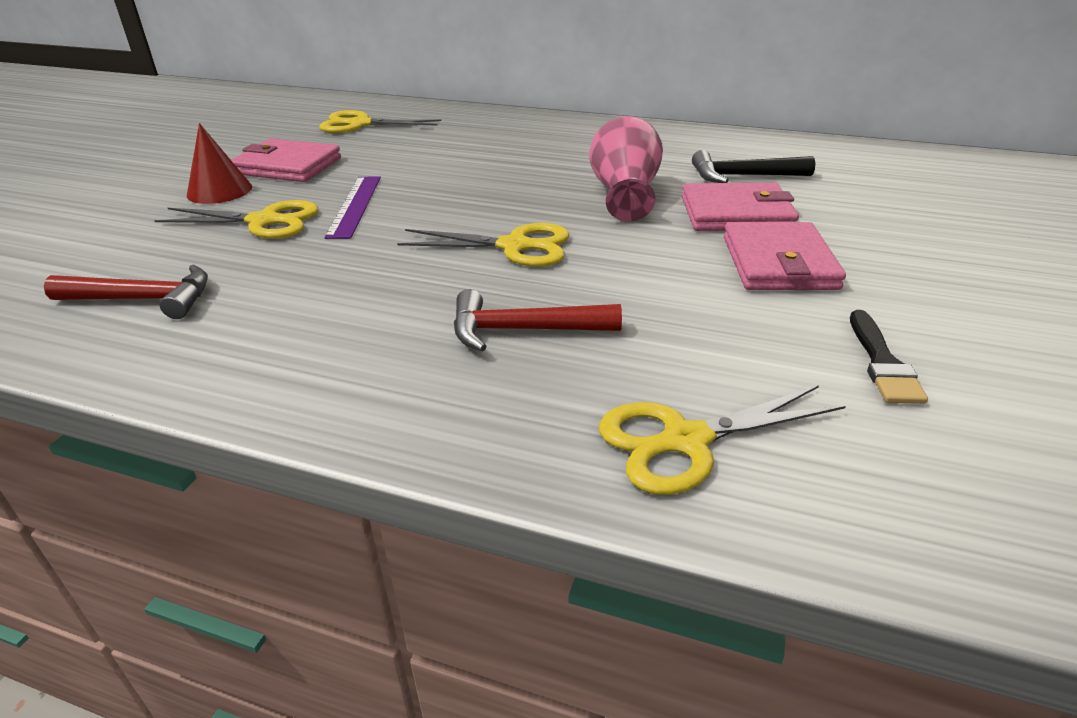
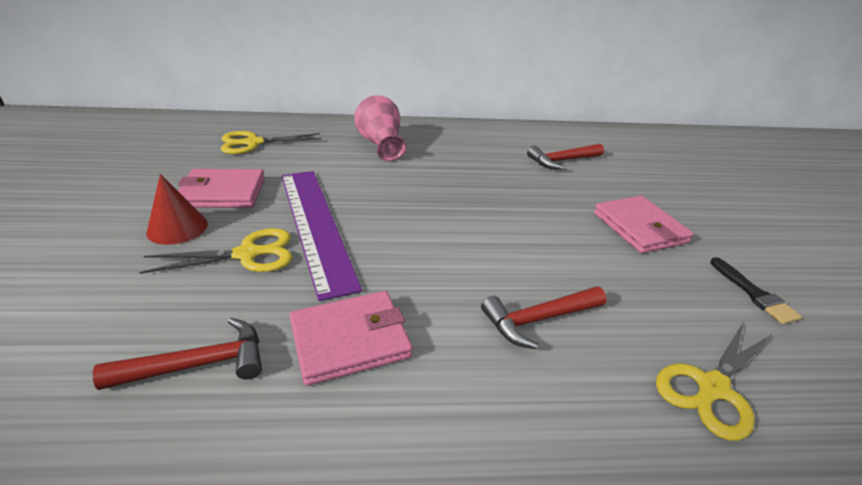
camera: 25 degrees left, 0 degrees up
purple ruler [325,176,381,239] -> purple ruler [282,171,362,301], size x1.83
yellow scissors [397,223,570,267] -> none
pink vase [589,116,663,221] -> pink vase moved to [354,95,407,161]
pink wallet [682,183,799,231] -> pink wallet moved to [289,291,413,386]
black hammer [692,150,816,183] -> red hammer [527,144,604,170]

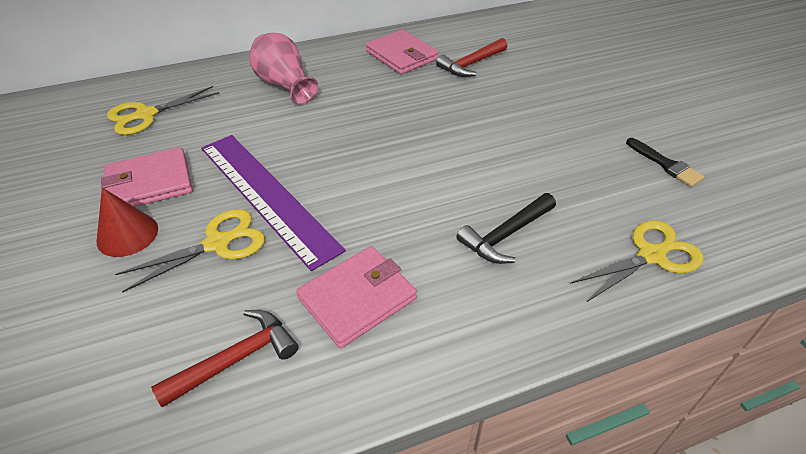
camera: 15 degrees left, 10 degrees up
red hammer [481,286,606,349] -> black hammer [456,193,556,264]
pink wallet [594,196,693,253] -> pink wallet moved to [366,30,438,74]
yellow scissors [656,322,771,441] -> yellow scissors turned 150 degrees counterclockwise [570,220,703,302]

